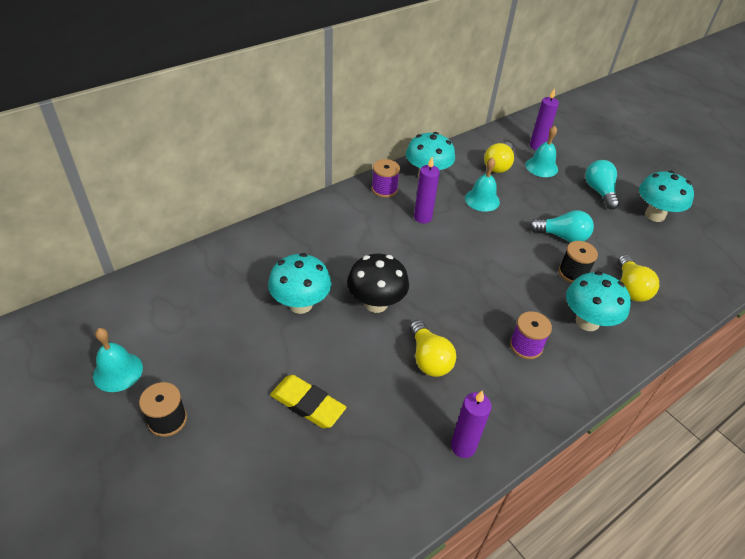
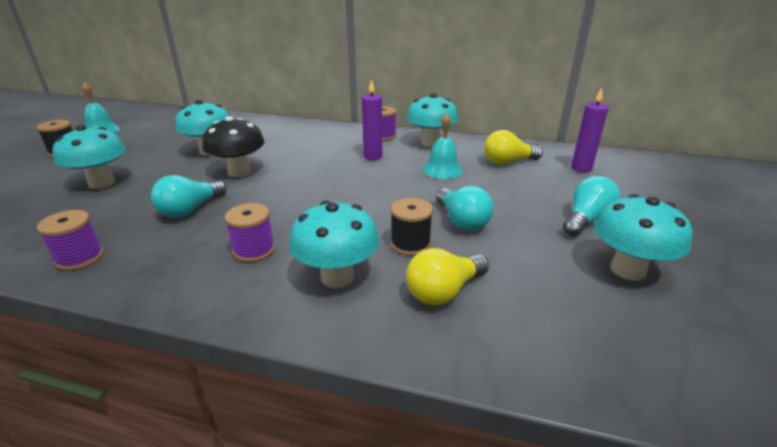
camera: 55 degrees right, 15 degrees down
yellow eraser [270,375,346,428] -> turquoise mushroom [53,125,126,189]
yellow light bulb [410,320,456,377] -> turquoise light bulb [151,175,226,218]
purple candle [451,390,492,458] -> purple spool [37,210,104,271]
turquoise bell [525,126,558,177] -> none

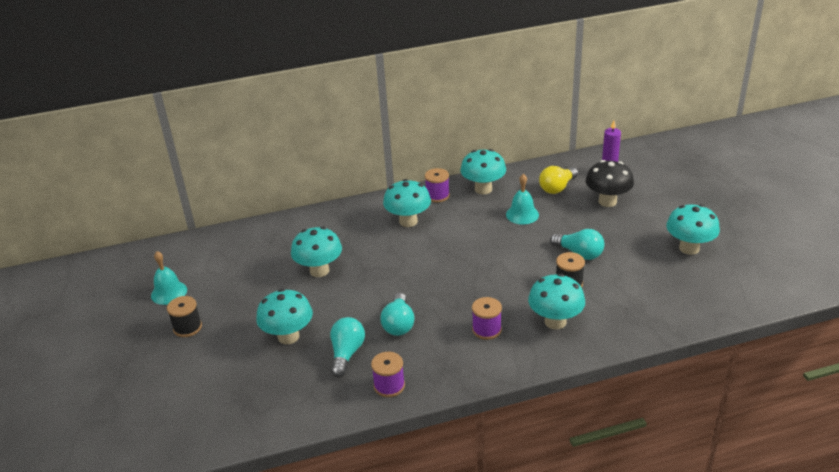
camera: 30 degrees left, 5 degrees up
black mushroom [203,116,265,177] -> black mushroom moved to [586,160,634,207]
purple candle [362,79,382,160] -> none
yellow light bulb [406,248,489,305] -> none
turquoise light bulb [563,176,621,236] -> turquoise light bulb moved to [330,317,365,377]
none -> turquoise mushroom [383,179,431,227]

